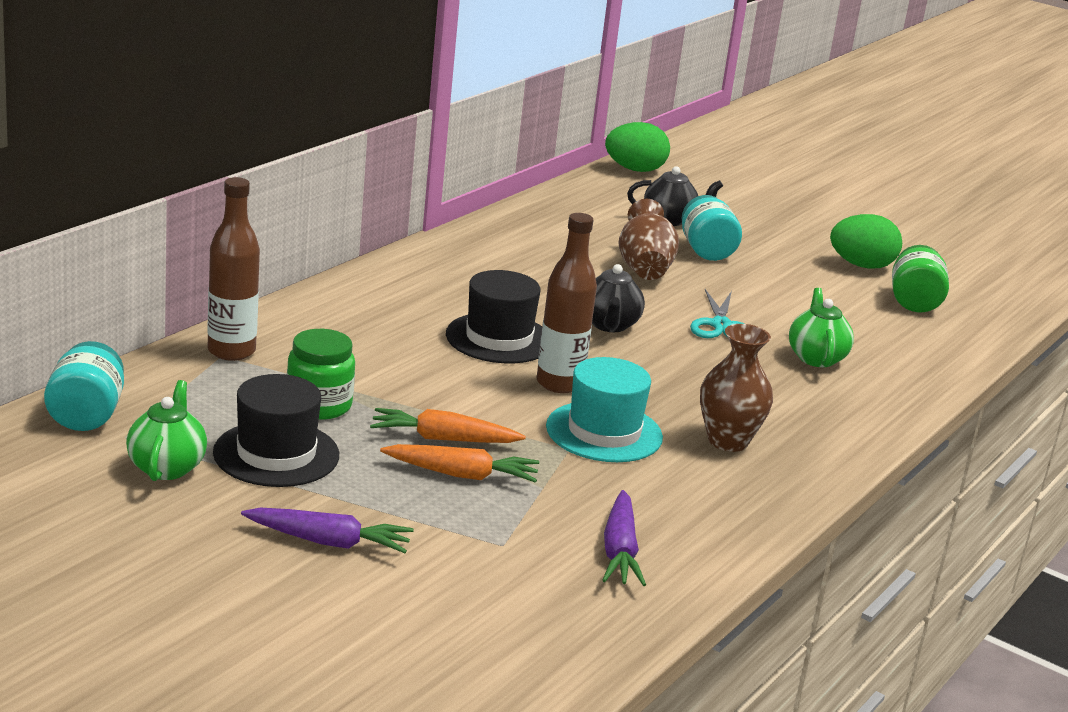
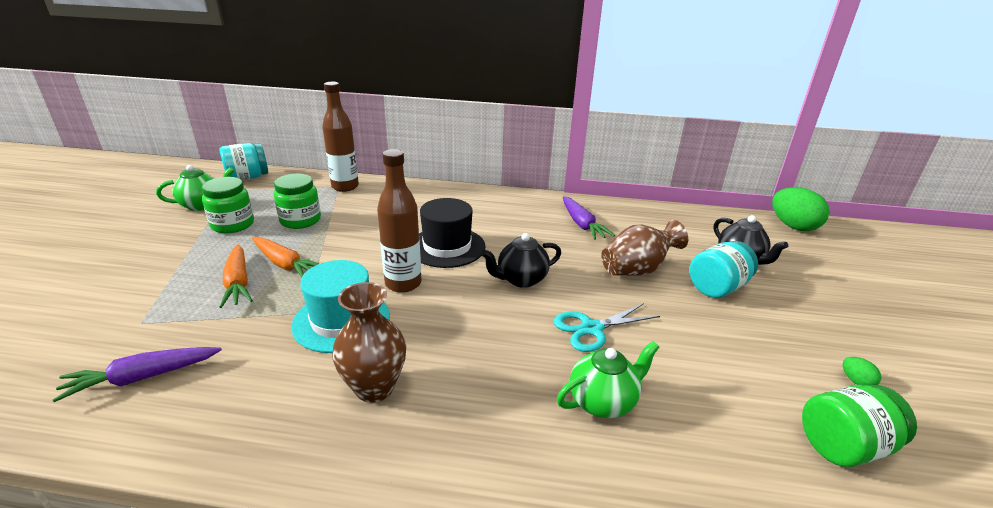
camera: 65 degrees right, 5 degrees up
black hat [213,374,339,487] -> green jar [201,177,254,233]
purple carrot [241,507,414,553] -> purple carrot moved to [563,196,615,240]
orange carrot [370,408,526,443] -> orange carrot turned 150 degrees clockwise [252,237,318,277]
green egg [830,214,902,269] -> green egg [843,357,881,386], size x0.43

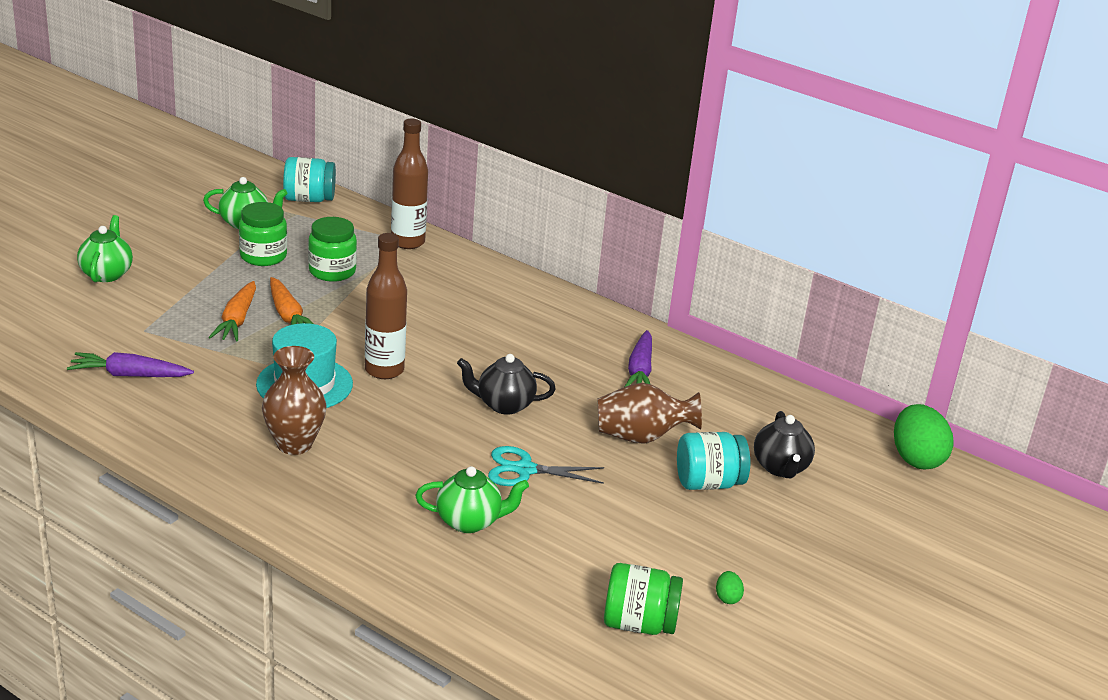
camera: 25 degrees right, 0 degrees up
black hat [419,198,485,268] -> none
none -> green teapot [77,215,133,282]

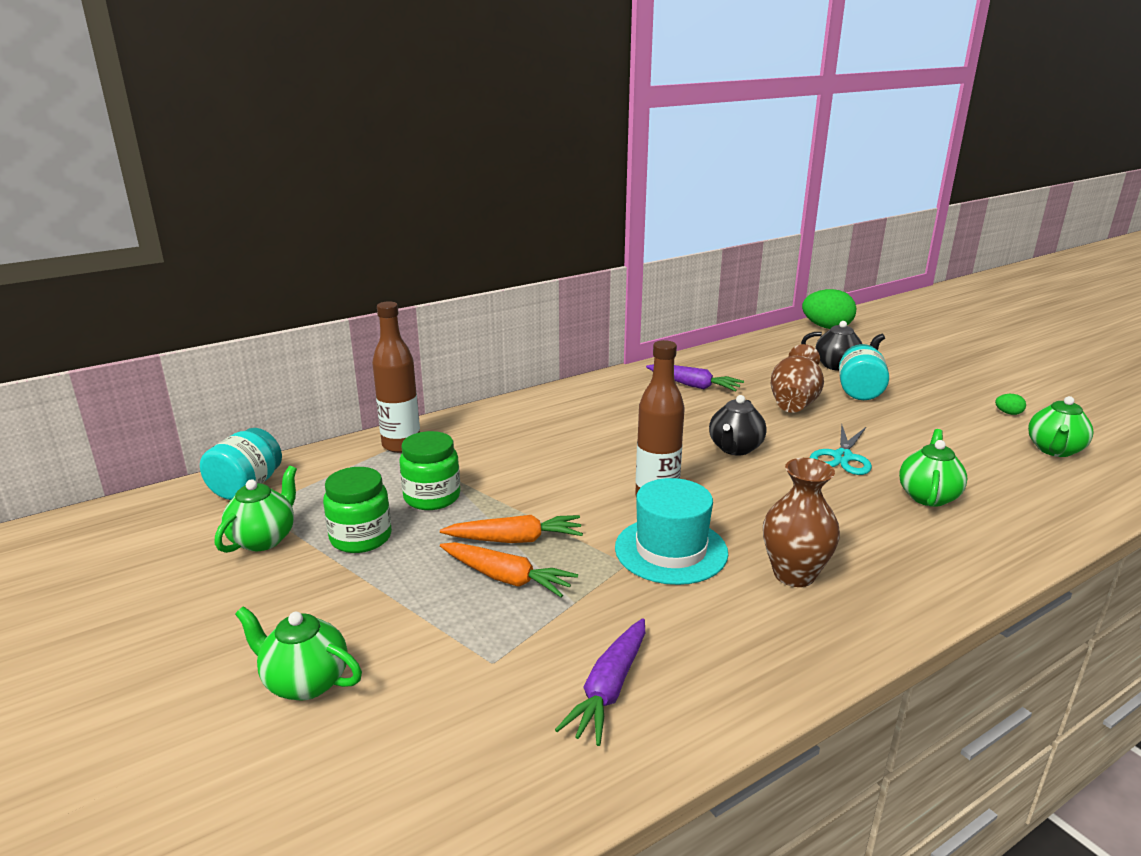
camera: 65 degrees left, 5 degrees down
green jar [604,563,683,635] -> green teapot [1028,396,1093,457]

